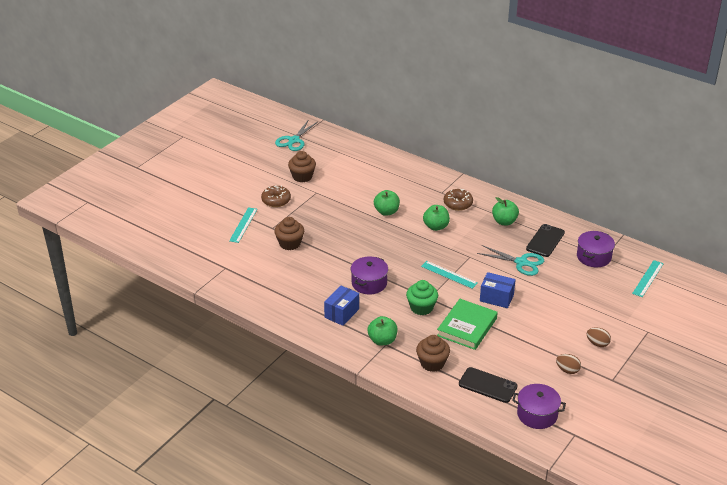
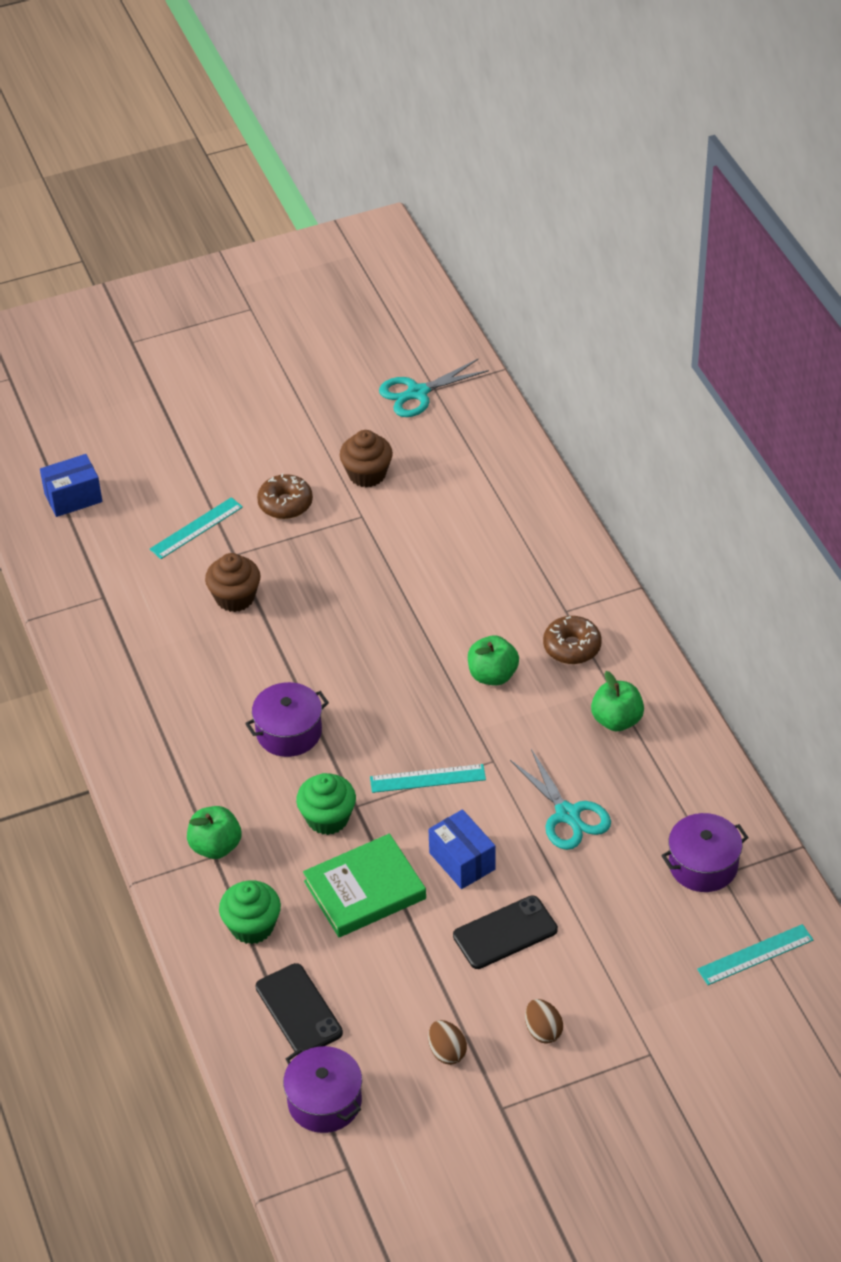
camera: 35 degrees right, 10 degrees up
blue box [324,285,359,326] -> blue box moved to [40,454,102,517]
green apple [374,190,400,216] -> none
brown cupcake [416,335,450,372] -> green cupcake [219,880,281,944]
turquoise ruler [421,261,478,289] -> turquoise ruler turned 75 degrees counterclockwise [370,764,486,793]
black phone [526,224,565,257] -> black phone moved to [453,895,558,969]

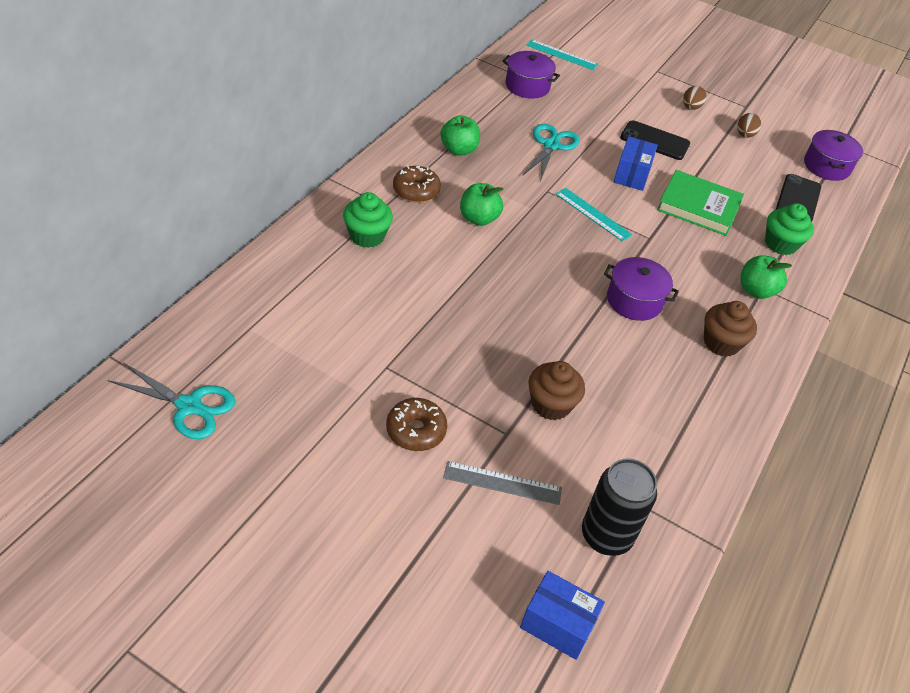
camera: 135 degrees left, 0 degrees up
turquoise ruler [150,497,243,559] -> grey ruler [443,461,562,505]
green cupcake [296,773,356,835] -> green cupcake moved to [343,192,393,248]
brown cupcake [340,430,393,487] -> brown cupcake moved to [704,301,757,357]
none -> black can [582,458,657,556]

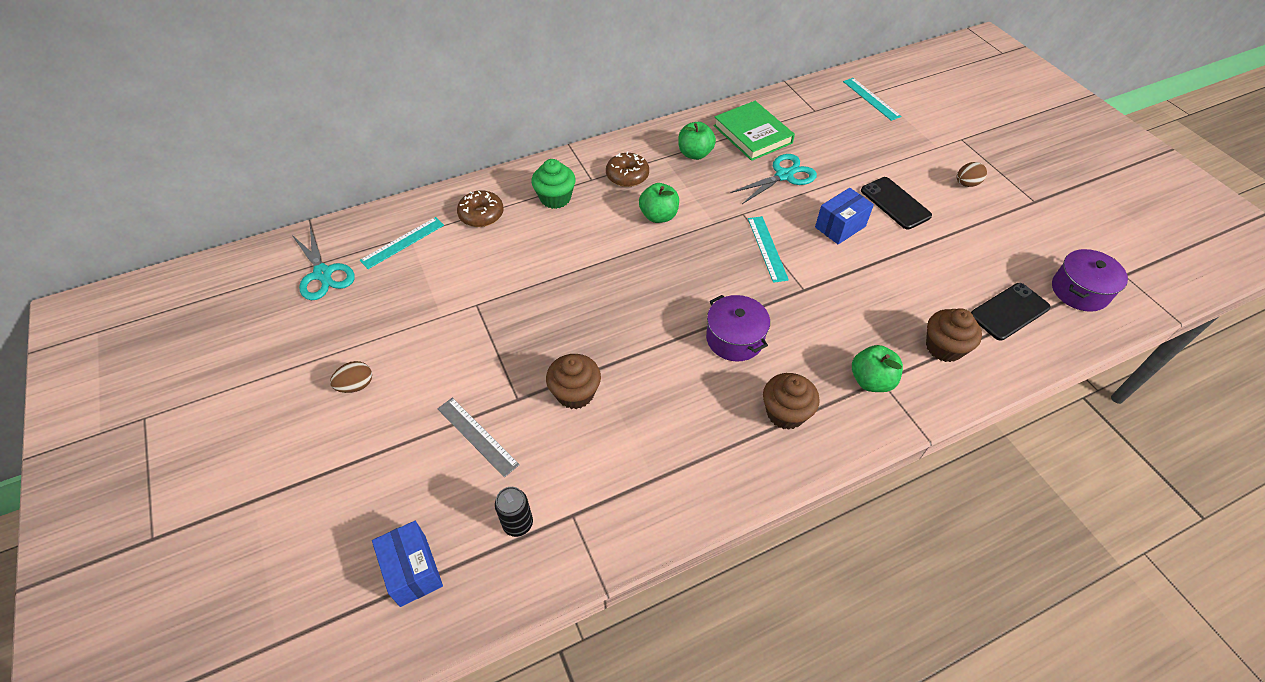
camera: 40 degrees right, 5 degrees up
brown donut [386,398,447,451] -> brown donut moved to [457,190,504,227]
purple pot [502,51,560,99] -> none
black can [582,458,657,556] -> black can [495,487,533,537], size x0.59
green book [657,170,744,236] -> green book moved to [713,101,795,161]
brown egg [737,113,761,138] -> brown egg moved to [330,361,372,393]
green cupcake [765,203,814,255] -> brown cupcake [926,308,982,362]
none -> turquoise ruler [360,217,444,269]

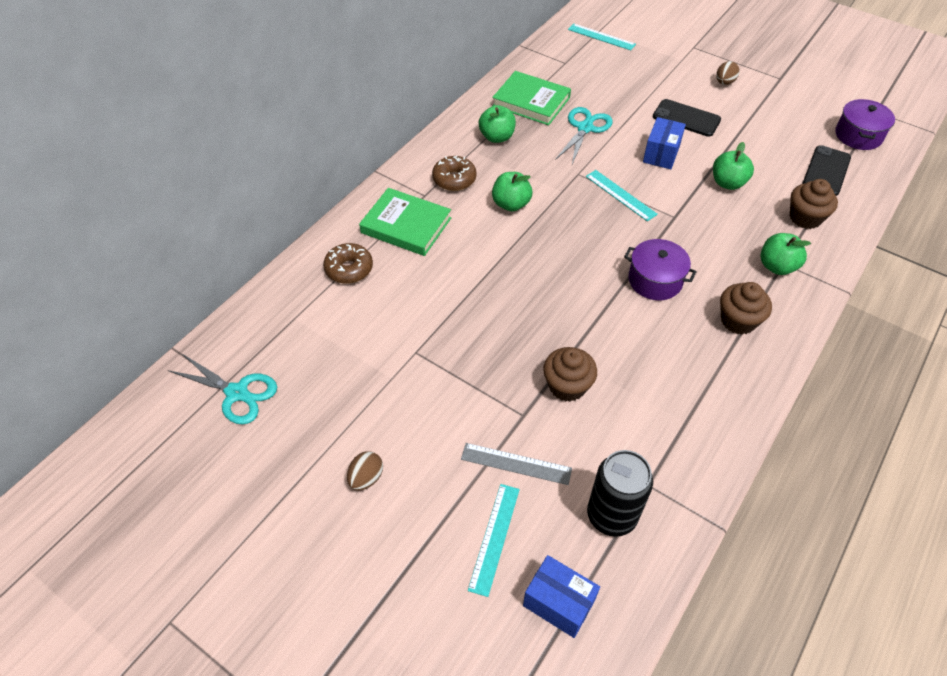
camera: 30 degrees left, 0 degrees up
turquoise ruler [360,217,444,269] -> turquoise ruler moved to [468,484,520,597]
black can [495,487,533,537] -> black can [587,450,653,537], size x1.70
green cupcake [531,159,576,209] -> green book [359,188,451,256]
none -> green apple [713,142,754,190]

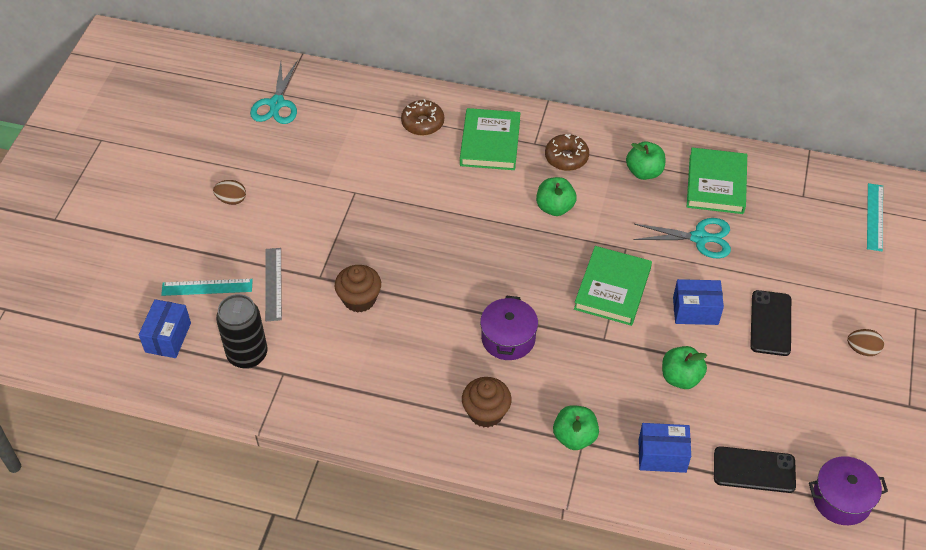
camera: 70 degrees right, 0 degrees up
turquoise ruler [586,170,658,222] -> green book [574,246,652,326]
brown cupcake [790,179,838,229] -> blue box [638,423,691,473]

